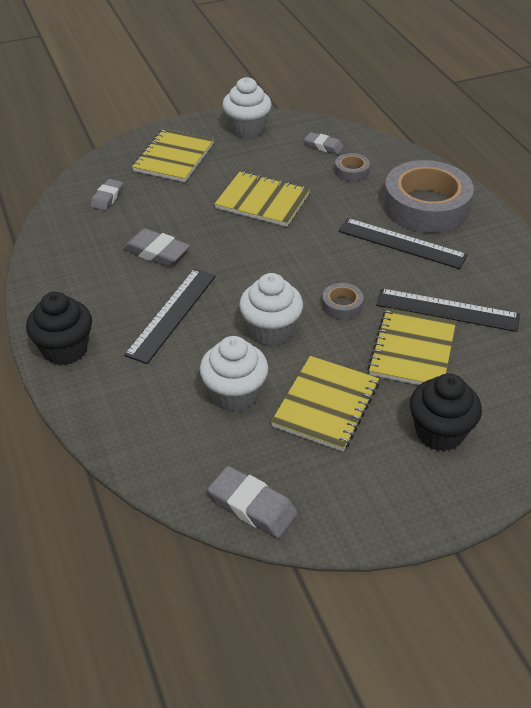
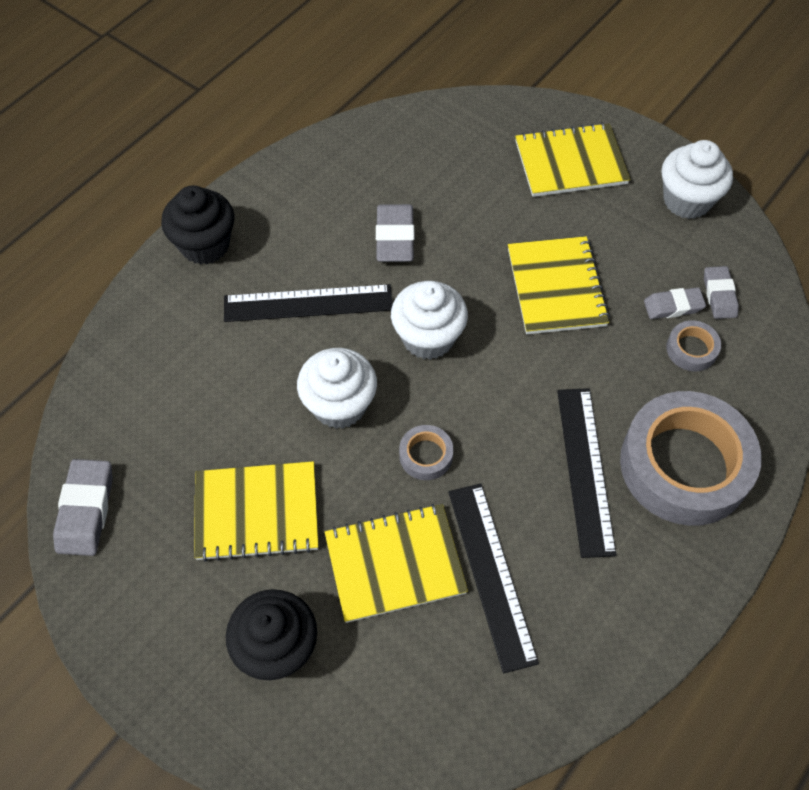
camera: 60 degrees right, 15 degrees up
grey eraser [90,179,123,211] -> grey eraser moved to [644,287,706,319]
white cupcake [200,336,268,412] -> white cupcake moved to [391,281,468,360]

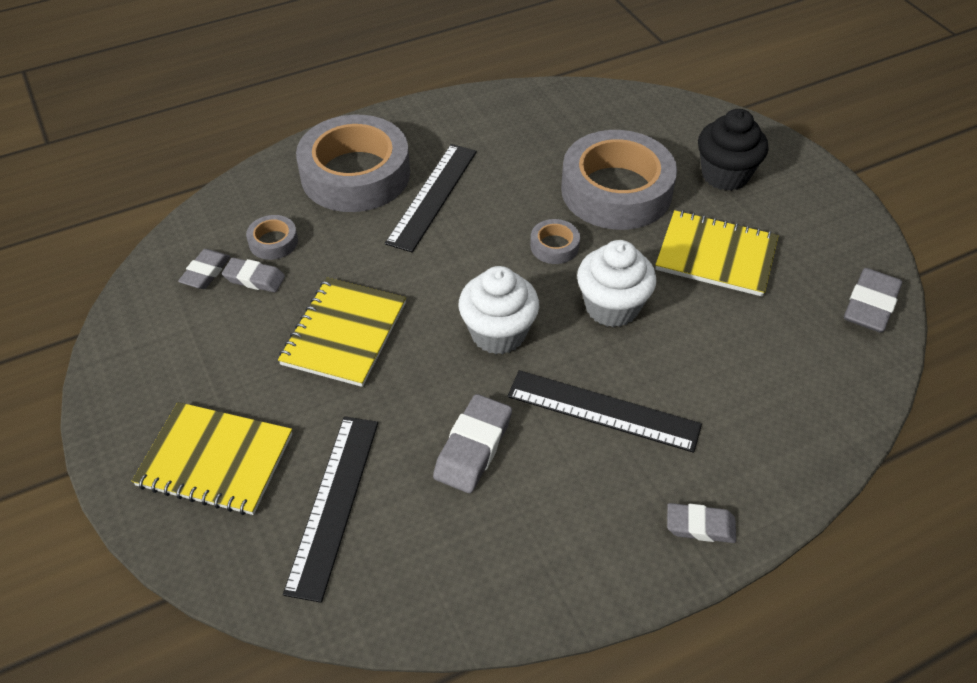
camera: 155 degrees left, 10 degrees down
black cupcake [161,185,234,265] -> grey eraser [667,503,736,543]
yellow notebook [325,504,468,623] -> grey tape [561,130,677,230]
black ruler [448,484,539,673] -> black ruler moved to [283,416,378,603]
white cupcake [662,140,733,219] -> none

